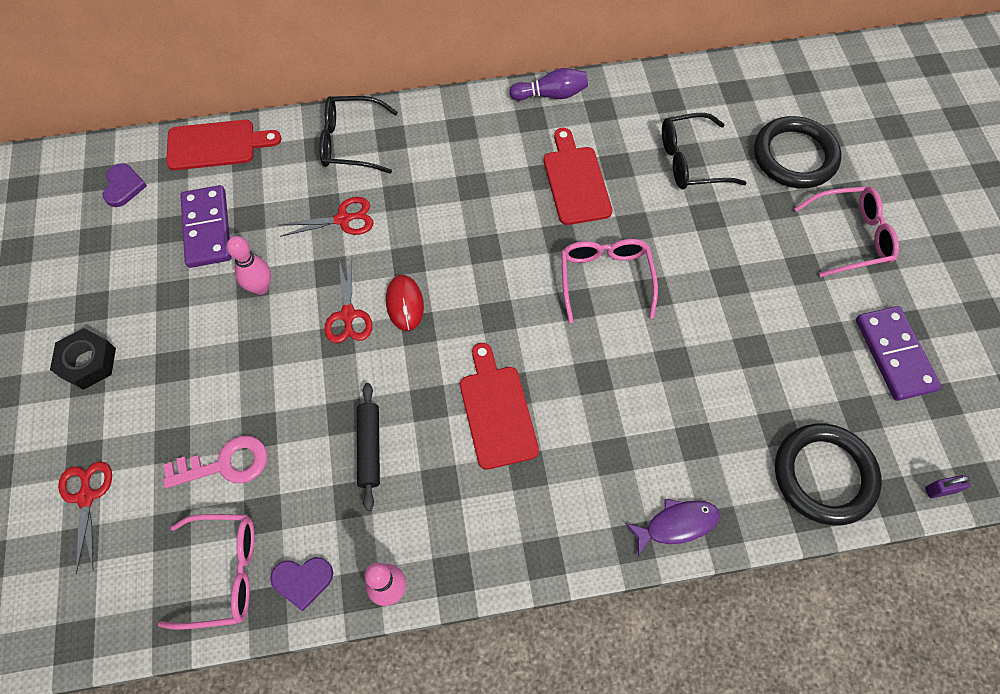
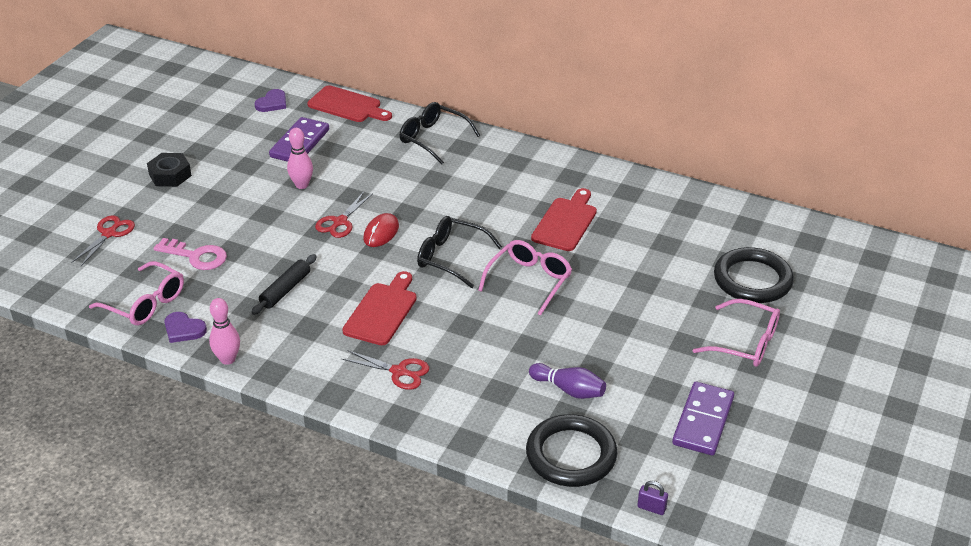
camera: 35 degrees right, 25 degrees down
red scissors [280,197,374,237] -> red scissors moved to [342,350,429,390]
purple bowling pin [509,68,588,101] -> purple bowling pin moved to [529,363,606,399]
purple fish [625,499,720,556] -> none
black glasses [662,113,746,189] -> black glasses moved to [417,216,502,288]

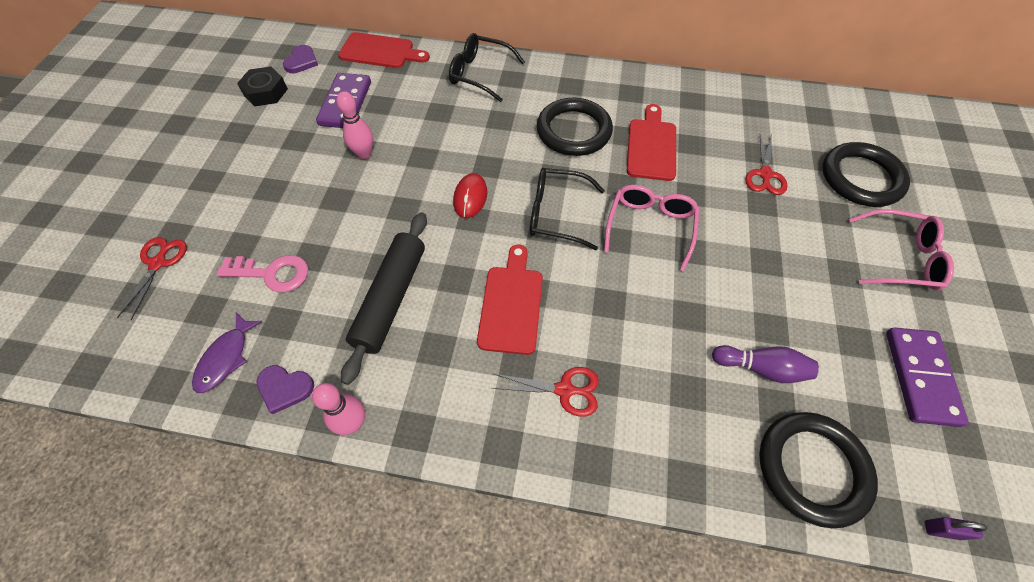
camera: 15 degrees left, 20 degrees up
pink glasses [89,261,184,325] -> purple fish [192,313,263,393]
black nut [147,153,192,187] -> black nut moved to [237,66,288,106]
black rolling pin [251,254,317,315] -> black rolling pin [341,212,427,385], size x1.64
red scissors [315,192,373,238] -> red scissors moved to [745,134,787,195]
none -> black ring [537,98,613,156]

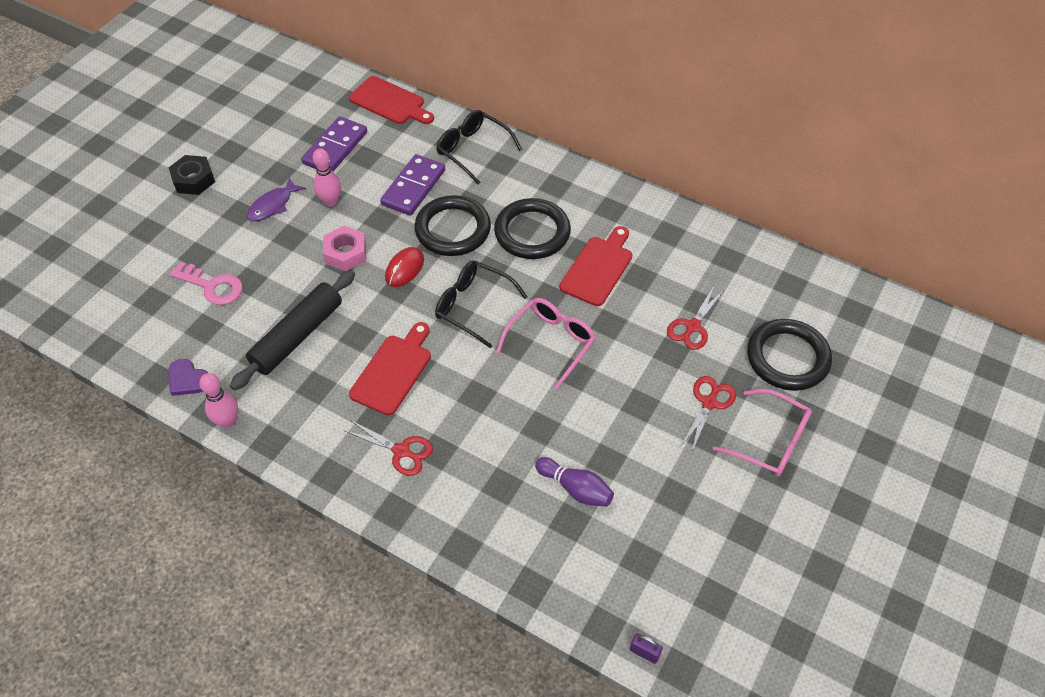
camera: 20 degrees right, 5 degrees down
red scissors [117,237,187,320] -> red scissors moved to [680,376,736,451]
purple fish [192,313,263,393] -> purple fish moved to [247,178,306,221]
black nut [237,66,288,106] -> black nut moved to [168,155,215,195]
purple heart [283,45,318,73] -> none
black ring [759,412,878,528] -> black ring moved to [414,195,491,256]
purple domino [886,327,969,427] -> purple domino moved to [380,154,445,216]
none -> pink nut [323,226,366,271]

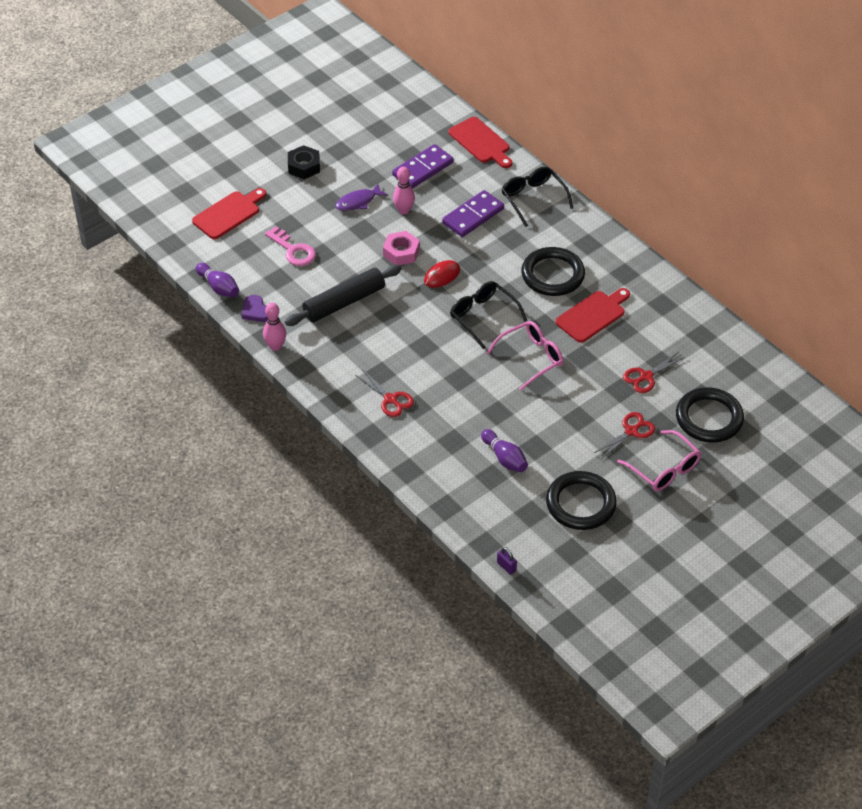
camera: 20 degrees right, 5 degrees down
red cutting board [349,322,431,415] -> red cutting board moved to [192,188,266,239]
black ring [414,195,491,256] -> black ring moved to [546,471,617,530]
none -> purple bowling pin [196,263,239,297]

